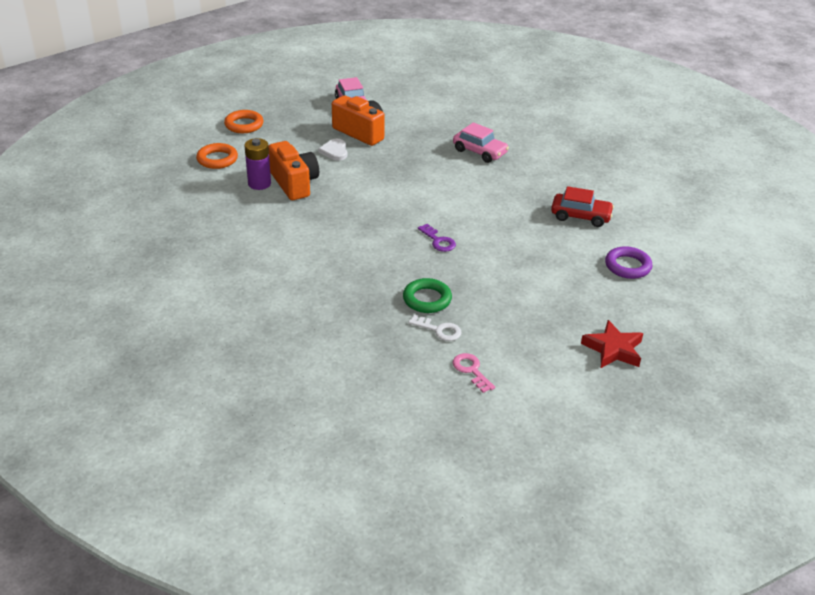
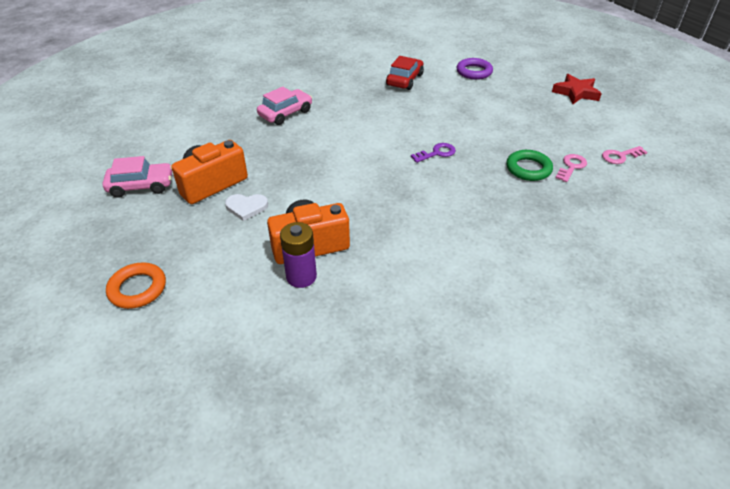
camera: 80 degrees left, 5 degrees up
orange ring [196,143,238,169] -> none
white key [408,314,462,341] -> pink key [555,154,587,182]

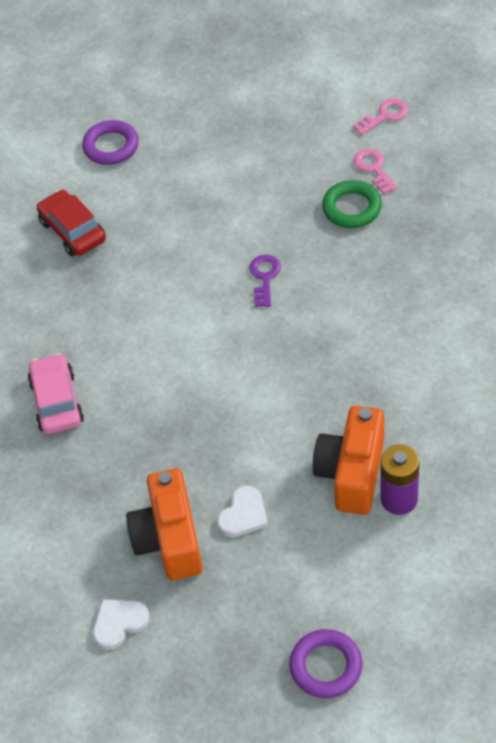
camera: 55 degrees left, 10 degrees up
pink car [103,156,172,198] -> white heart [93,599,150,650]
orange ring [106,263,166,309] -> purple ring [289,629,363,698]
red star [552,74,602,104] -> none
pink key [602,146,647,164] -> pink key turned 135 degrees counterclockwise [353,98,408,135]

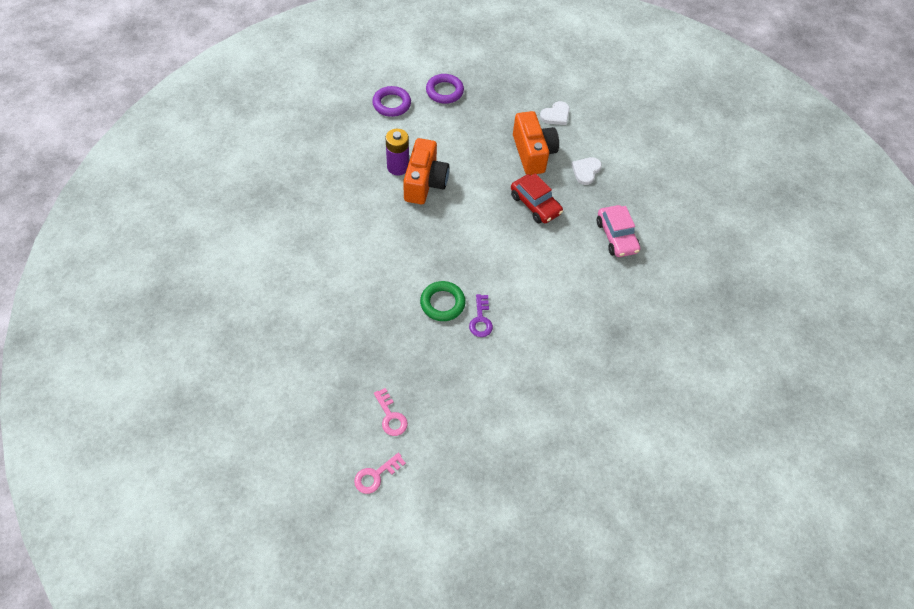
camera: 170 degrees right, 5 degrees up
red car [37,190,106,257] -> red car moved to [511,173,563,223]
purple ring [82,120,139,165] -> purple ring moved to [372,86,411,117]
white heart [217,486,268,537] -> white heart moved to [571,157,602,185]
green ring [322,180,382,228] -> green ring moved to [420,281,466,321]

